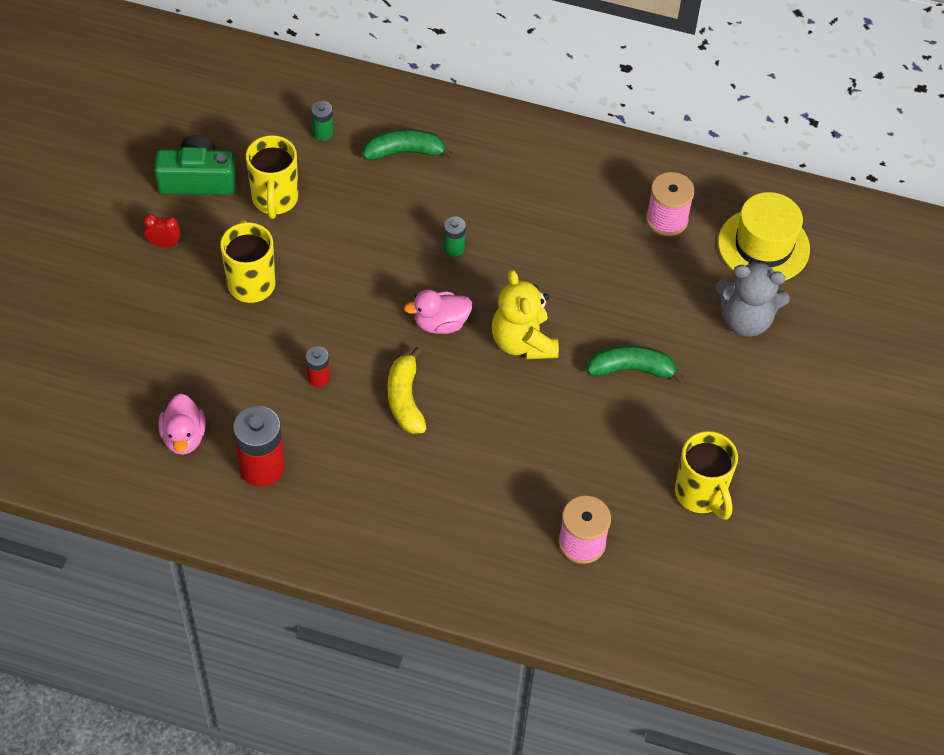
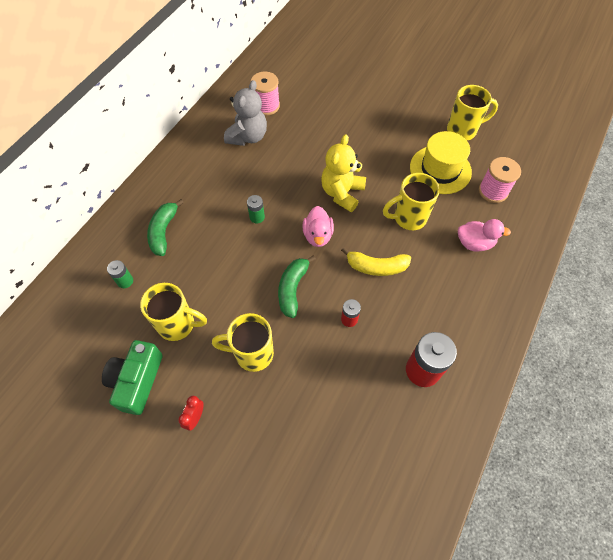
camera: 75 degrees left, 5 degrees up
pink duck [159,394,206,455] -> pink duck moved to [458,219,511,252]
yellow teddy bear [491,270,559,359] -> yellow teddy bear turned 120 degrees clockwise [321,134,366,212]
green banana [586,345,685,383] -> green banana moved to [278,255,316,318]
grey teddy bear [715,260,790,337] -> grey teddy bear moved to [224,80,267,146]
yellow hat [718,192,810,281] -> yellow hat moved to [410,131,472,194]
none -> yellow mug [383,173,440,230]

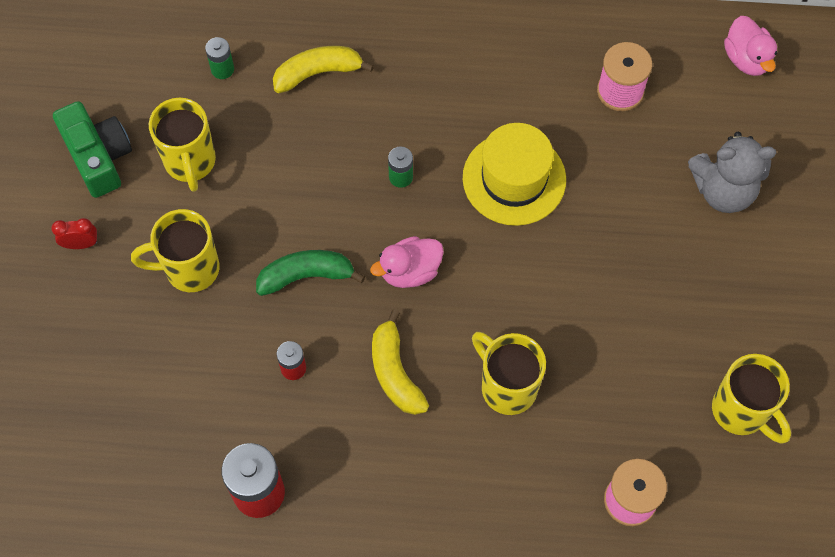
camera: 65 degrees right, 5 degrees up
green camera [102,340,163,415] -> green camera turned 75 degrees clockwise [53,101,132,198]
green banana [147,199,184,256] -> yellow banana [273,46,374,93]
yellow mug [212,313,274,372] -> yellow mug turned 75 degrees counterclockwise [131,209,220,292]
grey teddy bear [224,80,267,146] -> grey teddy bear moved to [688,132,776,213]
yellow teddy bear [321,134,366,212] -> none
yellow hat [410,131,472,194] -> yellow hat moved to [463,123,566,226]
pink duck [458,219,511,252] -> pink duck moved to [724,16,777,76]

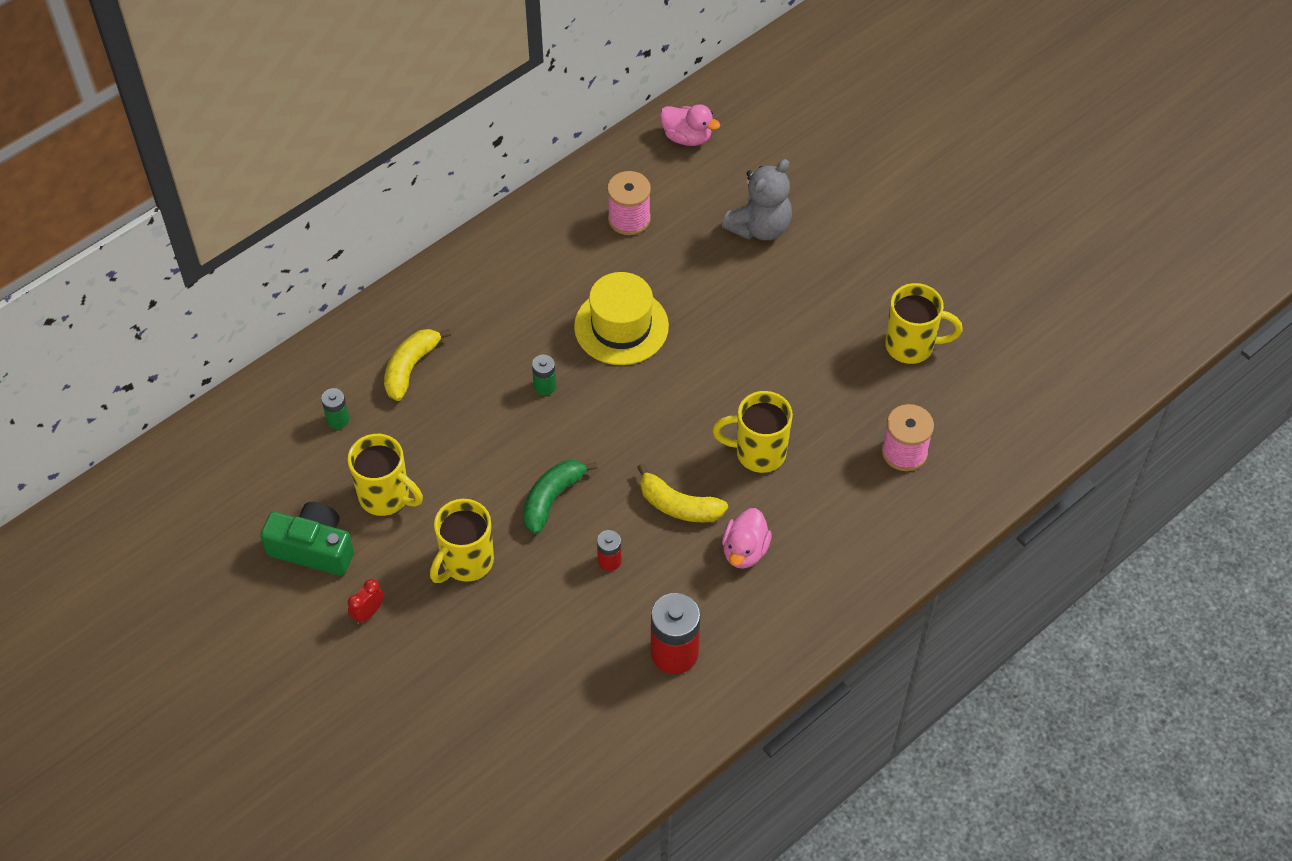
camera: 45 degrees left, 10 degrees down
pink duck [370,236,444,288] -> pink duck moved to [722,508,772,569]

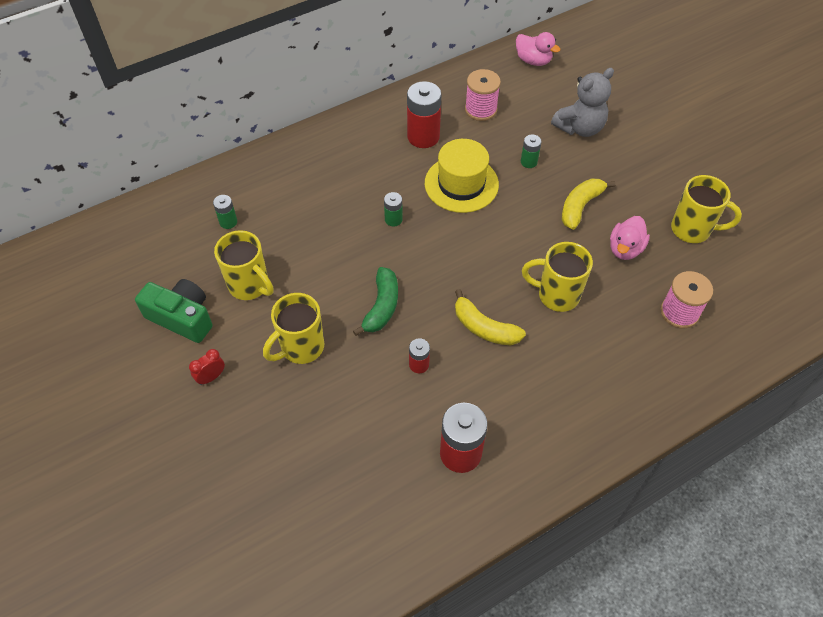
camera: 10 degrees right, 0 degrees up
yellow banana [384,329,451,401] -> yellow banana moved to [562,178,615,230]
green banana [523,460,598,534] -> green banana turned 150 degrees clockwise [353,267,398,336]
pink duck [722,508,772,569] -> pink duck moved to [610,216,650,260]
none -> red battery [407,81,442,148]
none -> green battery [521,134,542,168]

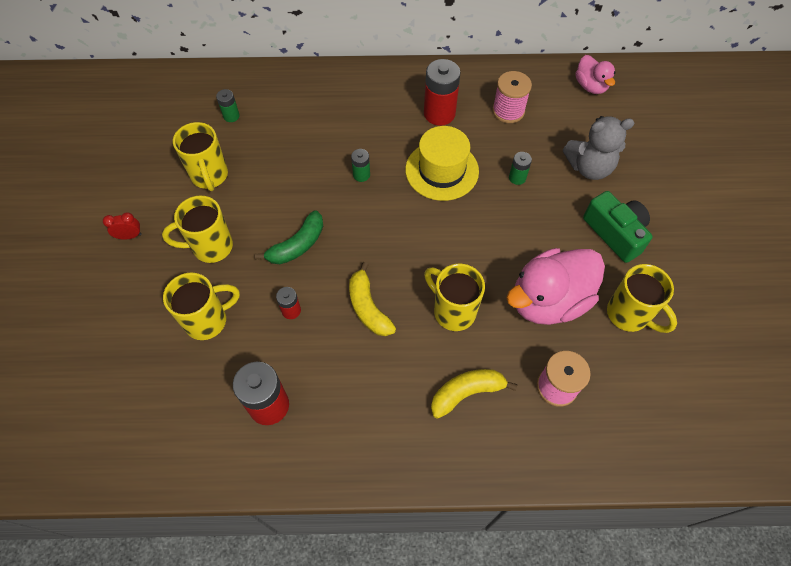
camera: 30 degrees right, 5 degrees up
green camera [135,279,213,343] -> green camera moved to [583,191,653,263]
yellow banana [562,178,615,230] -> yellow banana moved to [431,369,517,419]
pink duck [610,216,650,260] -> pink duck [506,248,605,325], size x1.87
none -> yellow mug [163,273,240,340]

